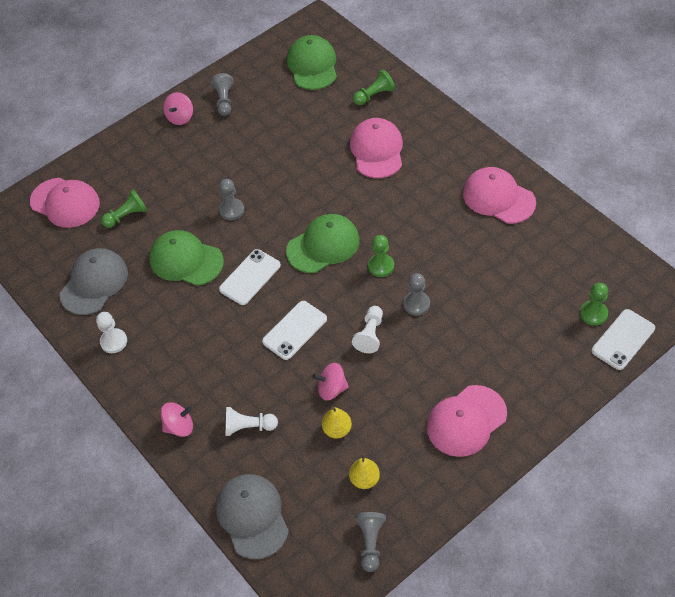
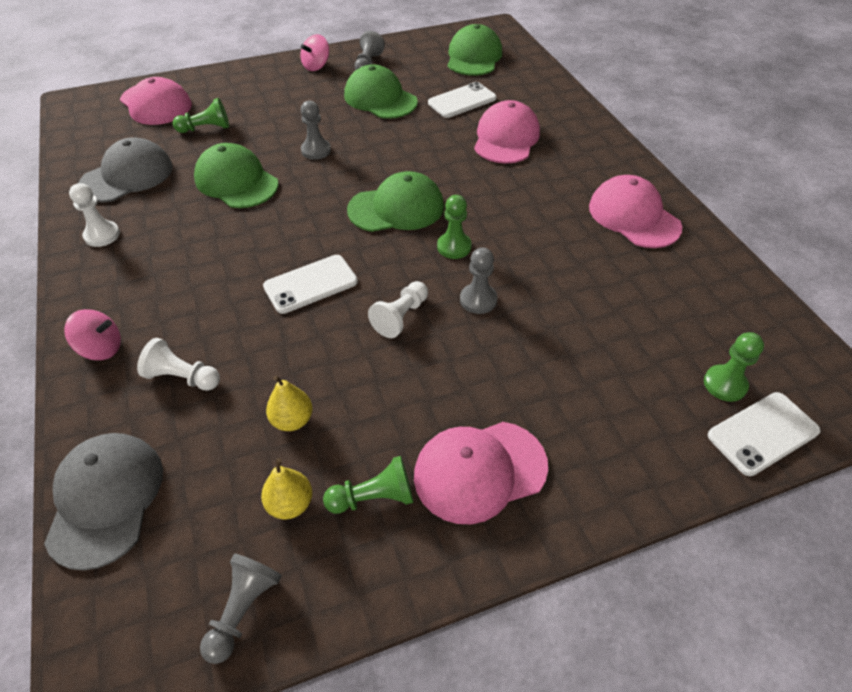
camera: 15 degrees right, 5 degrees down
white phone [219,249,281,305] -> white phone moved to [428,82,497,118]
pink spinning top [313,363,349,401] -> none
green pawn [353,69,395,105] -> green pawn moved to [323,456,413,514]
none -> green cap [344,64,418,119]

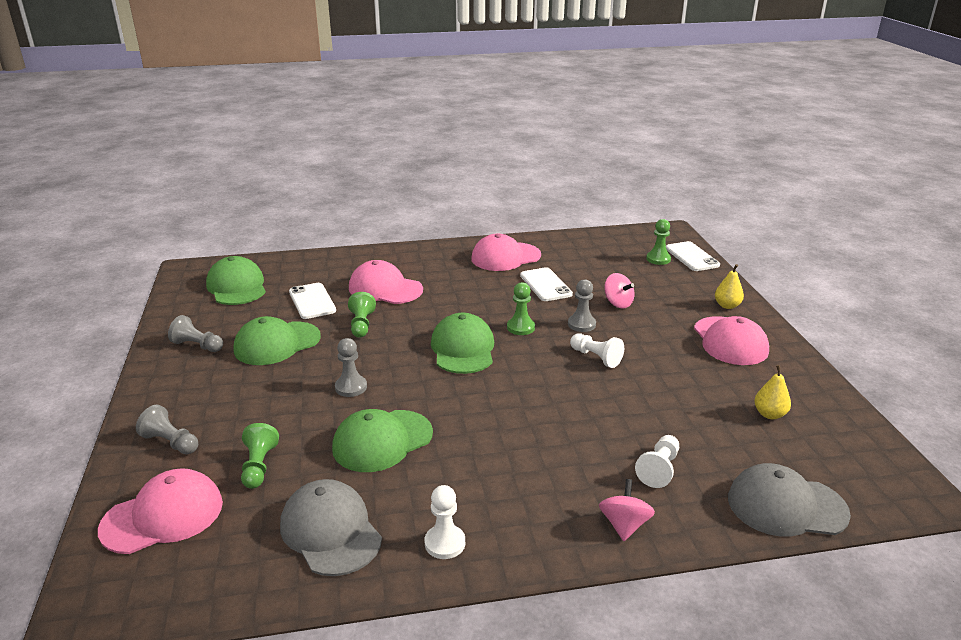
camera: 80 degrees left, 20 degrees down
grey pawn [200,553,282,664] -> grey pawn moved to [136,405,198,454]
white phone [263,255,358,314] -> white phone moved to [520,267,573,301]
yellow pear [266,376,313,431] -> yellow pear moved to [715,264,744,309]
pink spinning top [300,34,329,71] -> pink spinning top moved to [604,273,634,308]
green pawn [323,456,413,514] -> green pawn moved to [348,292,376,338]
green cap [448,24,502,76] -> green cap turned 45 degrees clockwise [206,256,266,305]

